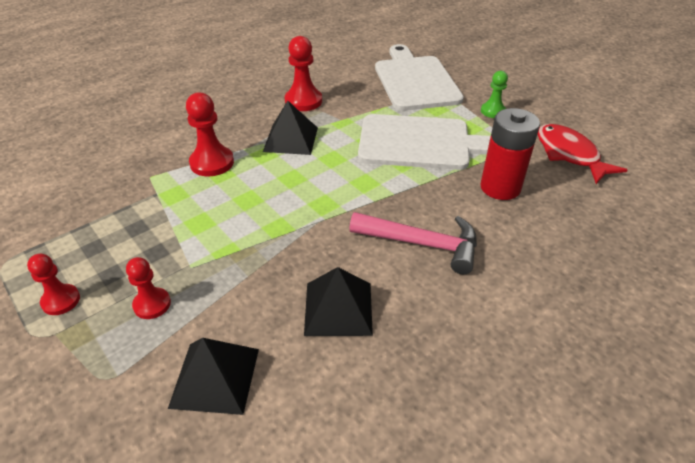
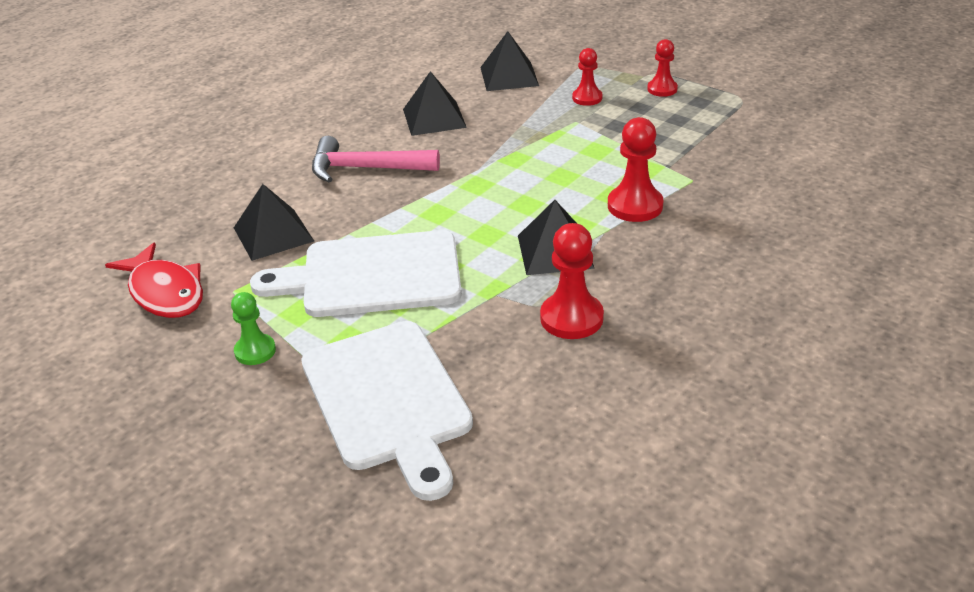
camera: 170 degrees right, 5 degrees down
red battery [480,108,540,200] -> black pyramid [234,184,314,261]

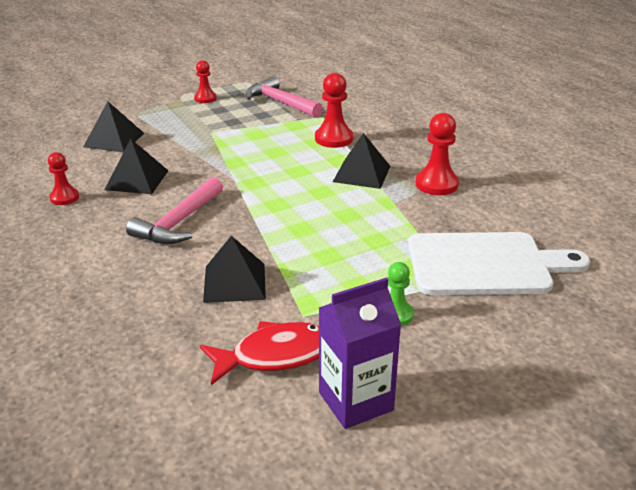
camera: 70 degrees left, 5 degrees down
white cutting board [250,230,462,317] -> none
red pawn [572,48,602,106] -> red pawn moved to [48,152,79,205]
none -> pink hammer [246,76,323,118]
none -> purple carton [319,277,401,429]

